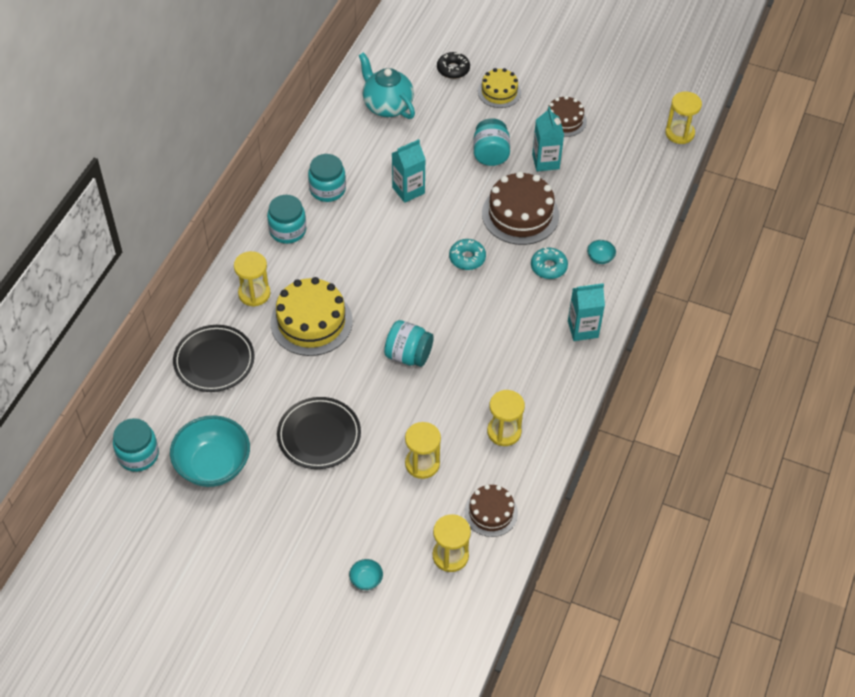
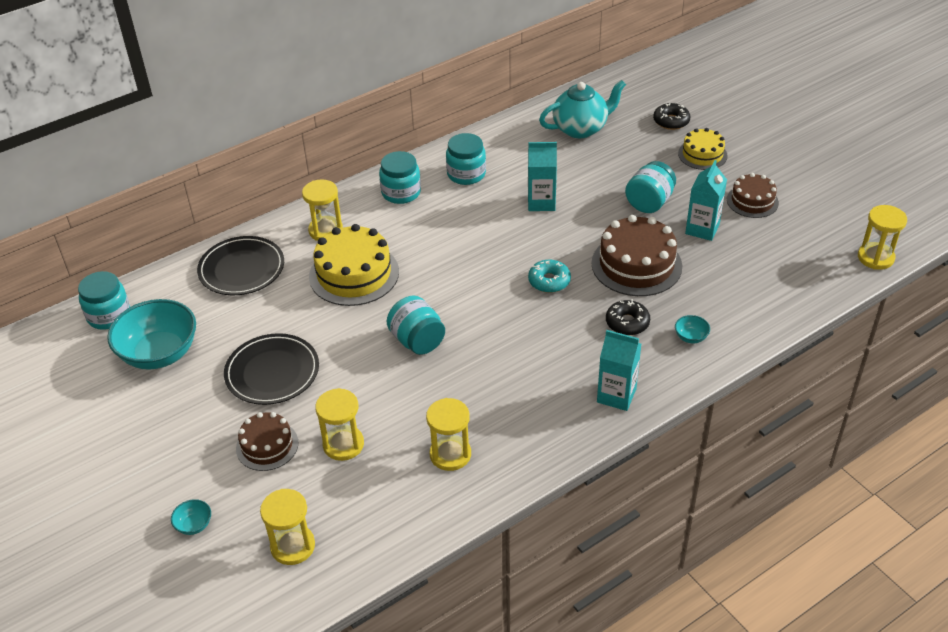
camera: 35 degrees right, 10 degrees down
turquoise teapot [359,52,415,119] -> turquoise teapot turned 75 degrees clockwise [539,80,626,138]
brown cake [464,484,518,537] -> brown cake moved to [236,412,298,471]
turquoise donut [531,247,568,279] -> black donut [606,299,650,335]

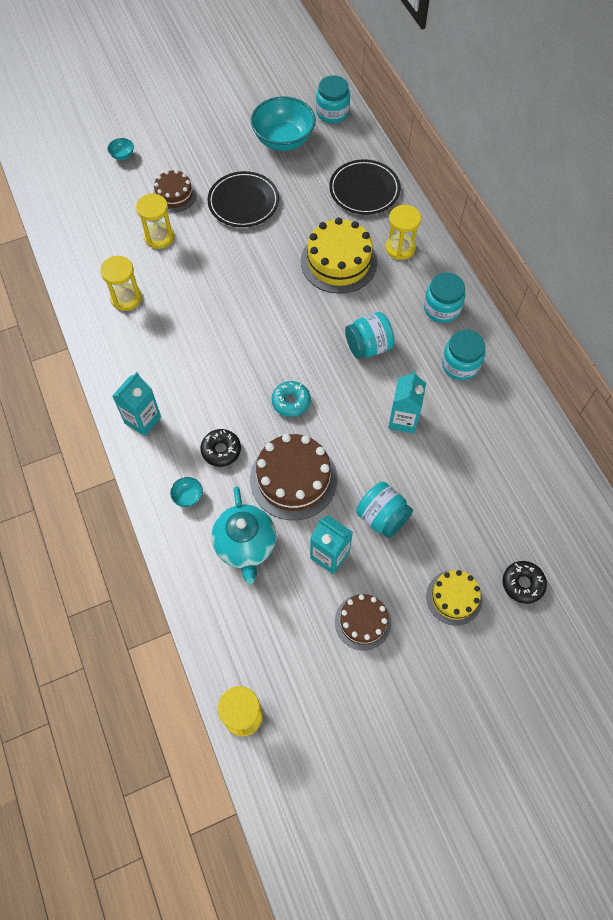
camera: 100 degrees right, 20 degrees up
yellow hourglass [260,489,315,565] -> none
turquoise jar [386,296,445,355] -> turquoise jar moved to [345,312,395,359]
turquoise teapot [539,80,626,138] -> turquoise teapot moved to [212,487,276,585]

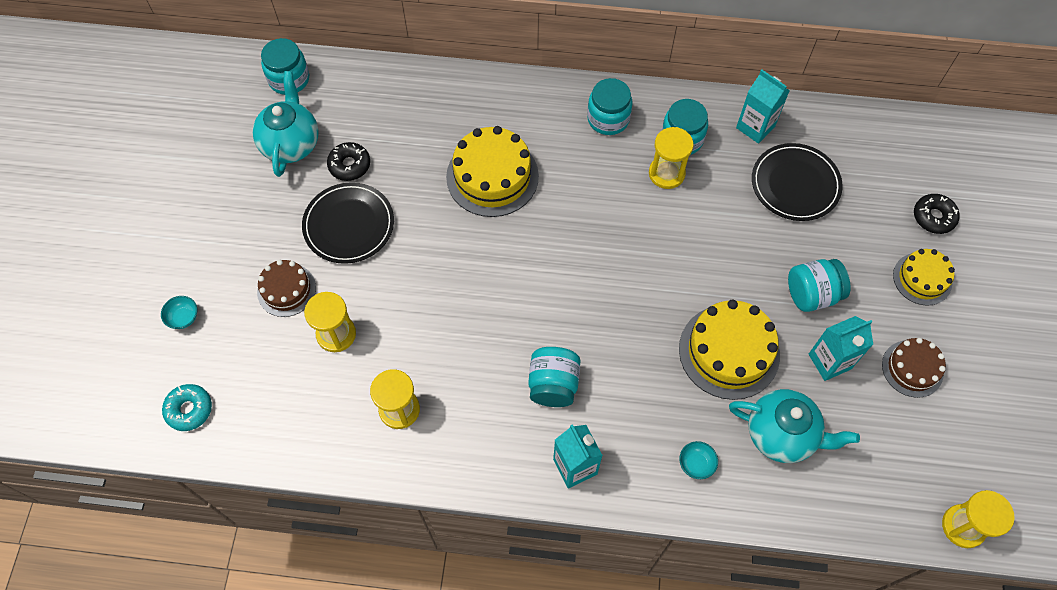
camera: 60 degrees left, 0 degrees up
black donut [200,429,241,467] -> black donut moved to [327,142,370,181]
brown cake [250,434,337,520] -> yellow cake [679,299,780,400]
turquoise bowl [251,96,316,151] -> turquoise teapot [253,71,319,177]
turquoise donut [272,381,311,417] -> turquoise donut moved to [162,384,212,431]
black plate [329,159,400,215] -> black plate moved to [752,143,843,221]
turquoise jar [345,312,395,359] -> turquoise jar moved to [528,347,581,407]
yellow hourglass [385,205,421,260] -> yellow hourglass moved to [649,127,693,189]
turquoise carton [388,370,426,434] -> turquoise carton moved to [736,70,790,144]

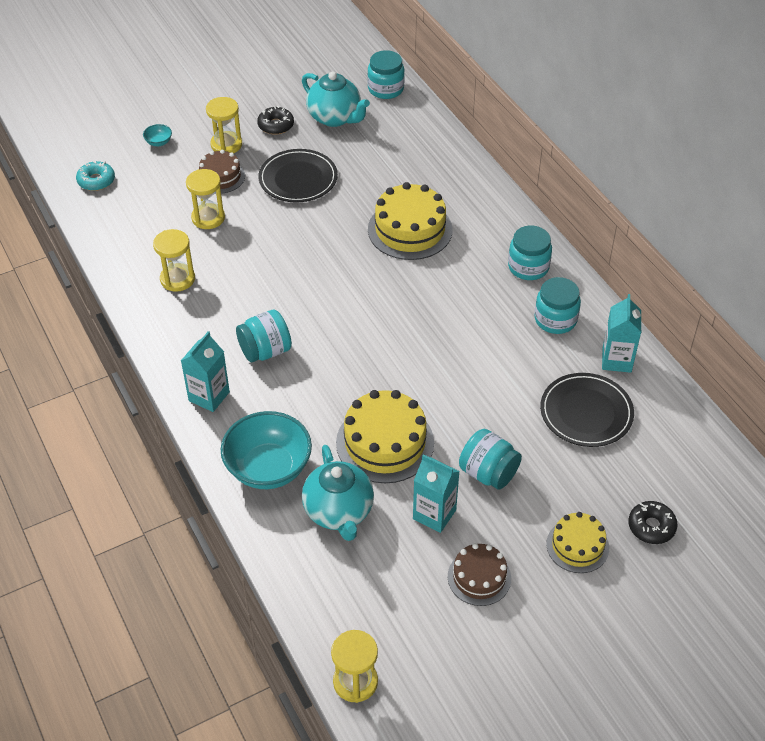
camera: 55 degrees right, 15 degrees down
turquoise teapot [253,71,319,177] -> turquoise teapot turned 75 degrees clockwise [302,72,370,127]
black donut [327,142,370,181] -> black donut moved to [257,106,294,135]
yellow hourglass [649,127,693,189] -> yellow hourglass moved to [206,97,242,153]
turquoise bowl [679,441,718,479] -> turquoise bowl [221,411,312,489], size x2.47

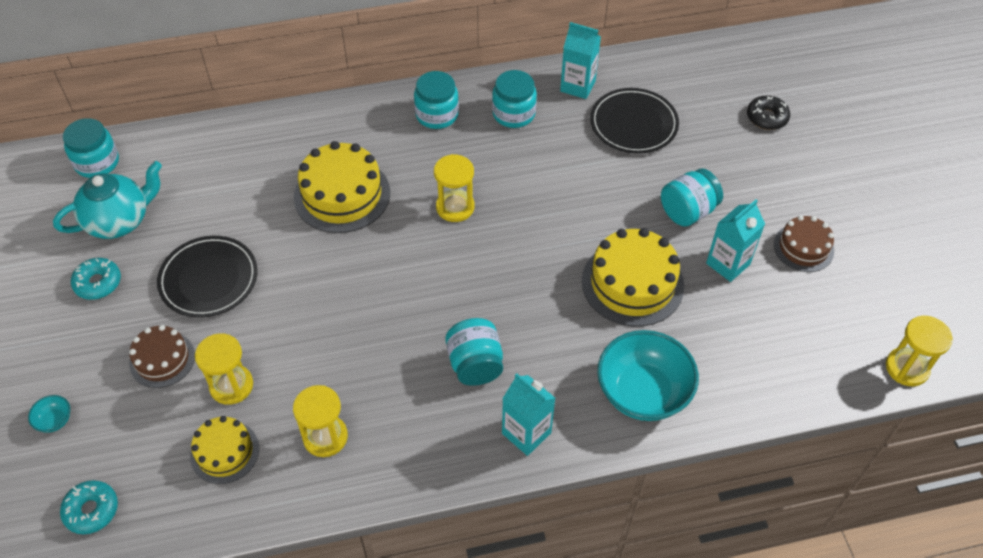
camera: 75 degrees left, 5 degrees up
yellow hourglass [206,97,242,153] -> yellow hourglass moved to [434,154,474,222]
black donut [257,106,294,135] -> turquoise donut [71,258,121,300]
turquoise teapot [302,445,374,541] -> none
yellow cake [546,512,609,573] -> yellow cake moved to [190,416,259,484]

